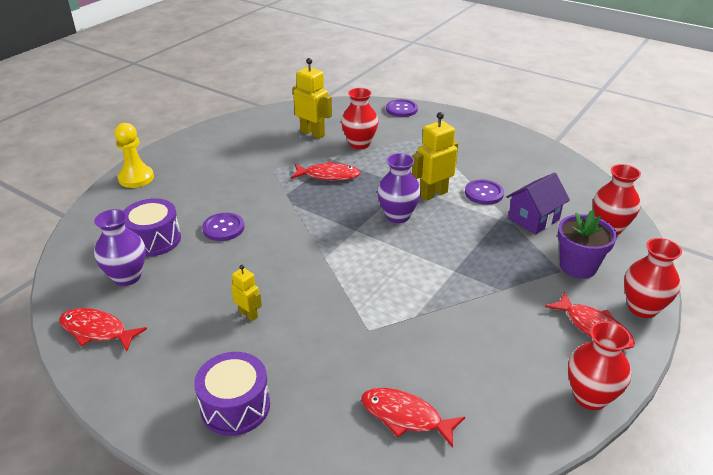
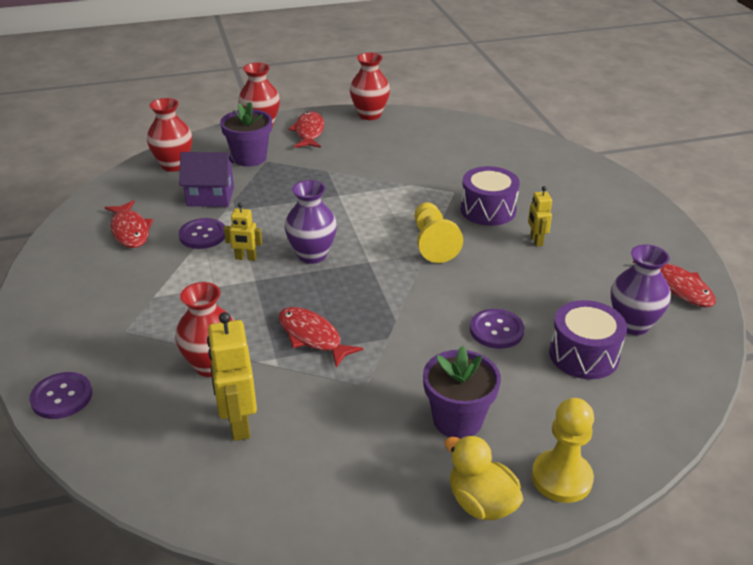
camera: 140 degrees left, 0 degrees up
purple drum [194,352,270,436] -> purple drum moved to [461,166,520,226]
red fish [361,388,465,448] -> red fish moved to [104,200,153,248]
yellow robot [412,112,458,201] -> yellow robot [224,203,262,261], size x0.57
none -> yellow pawn [415,202,463,263]
none -> purple flower pot [423,346,501,439]
none -> yellow duck [444,435,523,520]

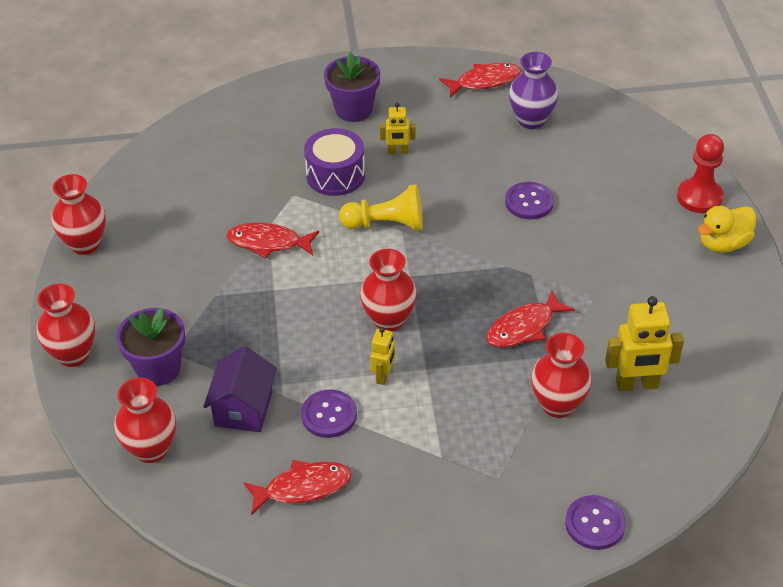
camera: 80 degrees left, 10 degrees up
purple vase [285,180,337,264] -> red vase [360,249,417,331]
red fish [288,111,324,148] -> red fish moved to [226,223,319,259]
purple flower pot [423,346,501,439] -> purple flower pot moved to [324,52,380,122]
yellow pawn [532,398,594,503] -> red pawn [677,134,724,213]
purple drum [549,300,627,379] -> none

